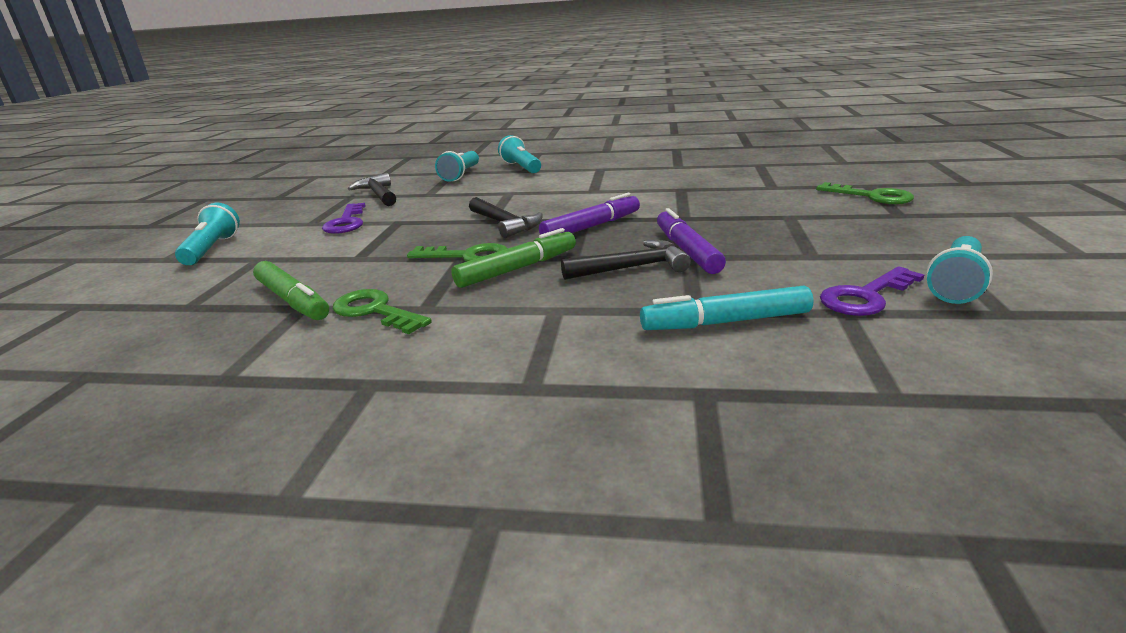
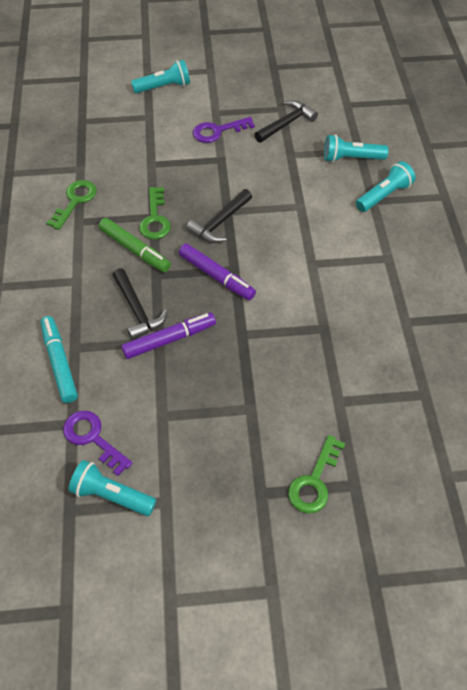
camera: 75 degrees right, 30 degrees up
green marker [253,261,329,320] -> none

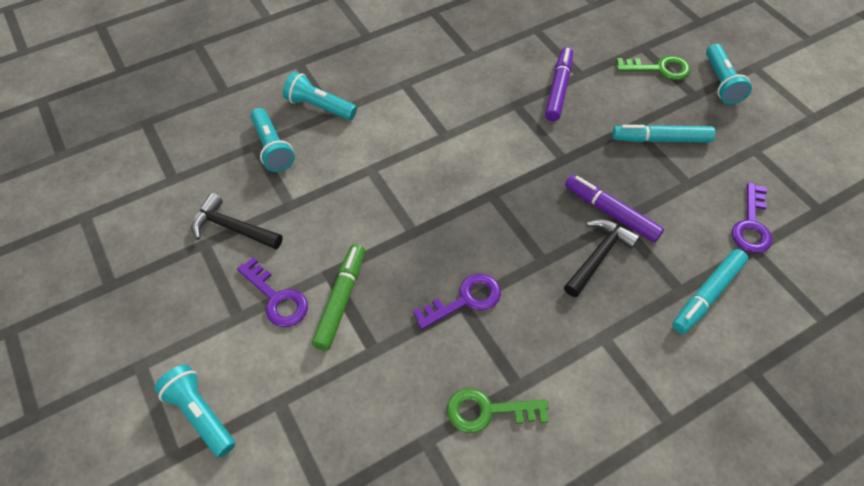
camera: 115 degrees left, 0 degrees up
turquoise flashlight [69,460,156,516] -> turquoise flashlight moved to [706,44,752,104]
green marker [99,218,171,273] -> green marker moved to [312,244,365,351]
green key [139,187,171,239] -> purple key [413,274,501,329]
purple marker [179,243,256,301] -> purple marker moved to [545,47,573,121]
black hammer [186,189,252,243] -> none
none -> turquoise marker [612,124,715,143]

